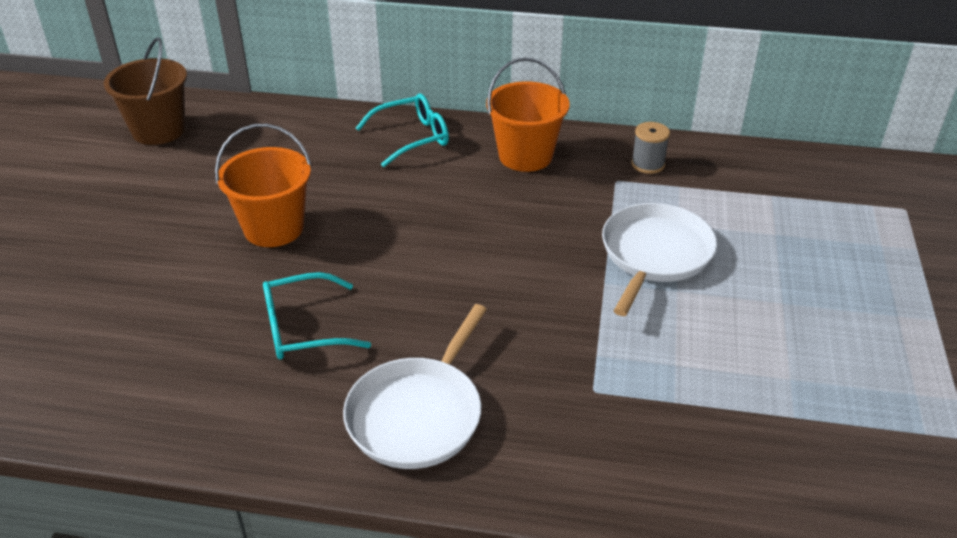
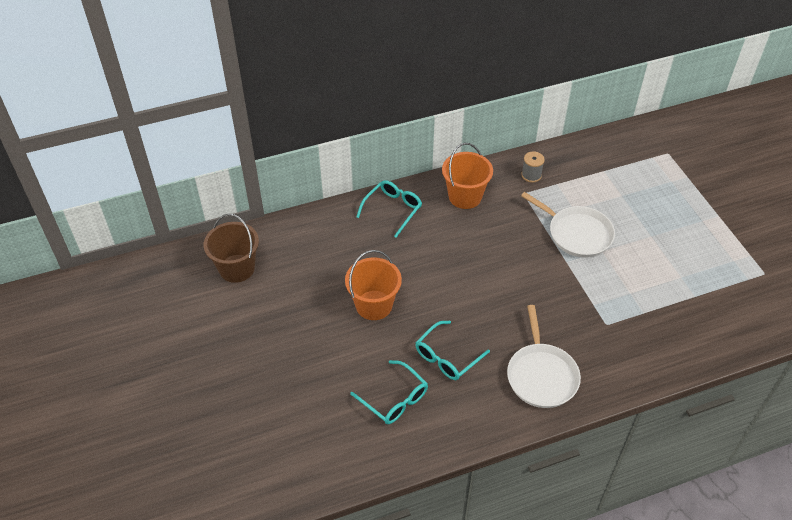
camera: 30 degrees left, 10 degrees up
white pan [602,203,717,316] -> white pan turned 135 degrees clockwise [521,192,615,258]
none -> turquoise glasses [350,360,428,424]

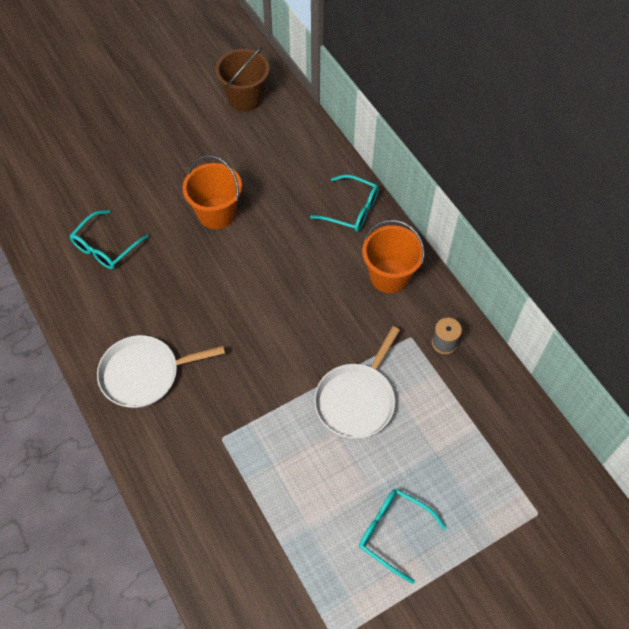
camera: 80 degrees right, 10 degrees up
turquoise glasses [415,321,490,380] -> turquoise glasses moved to [359,488,446,584]

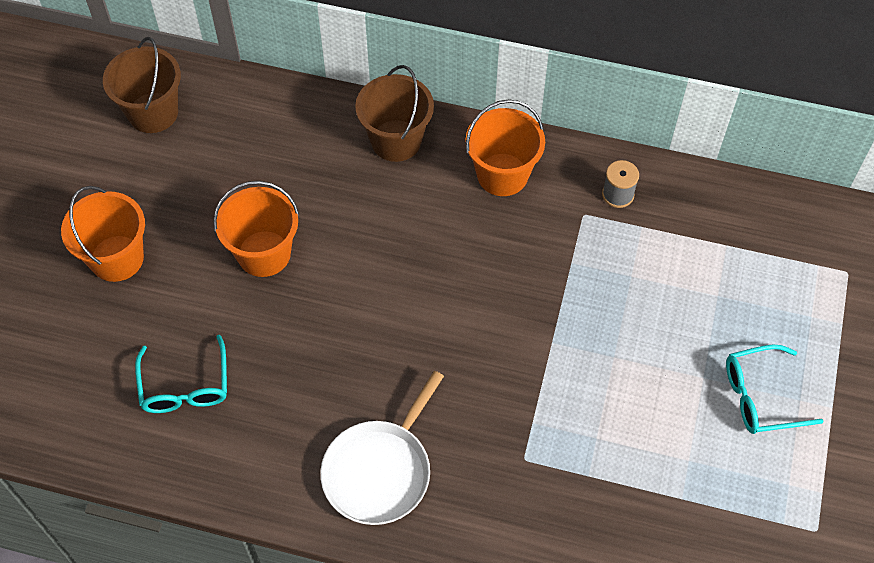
camera: 45 degrees left, 0 degrees up
turquoise glasses [310,175,379,232] -> brown bucket [355,65,434,162]
white pan [314,326,400,439] -> none
none -> orange bucket [61,186,145,282]

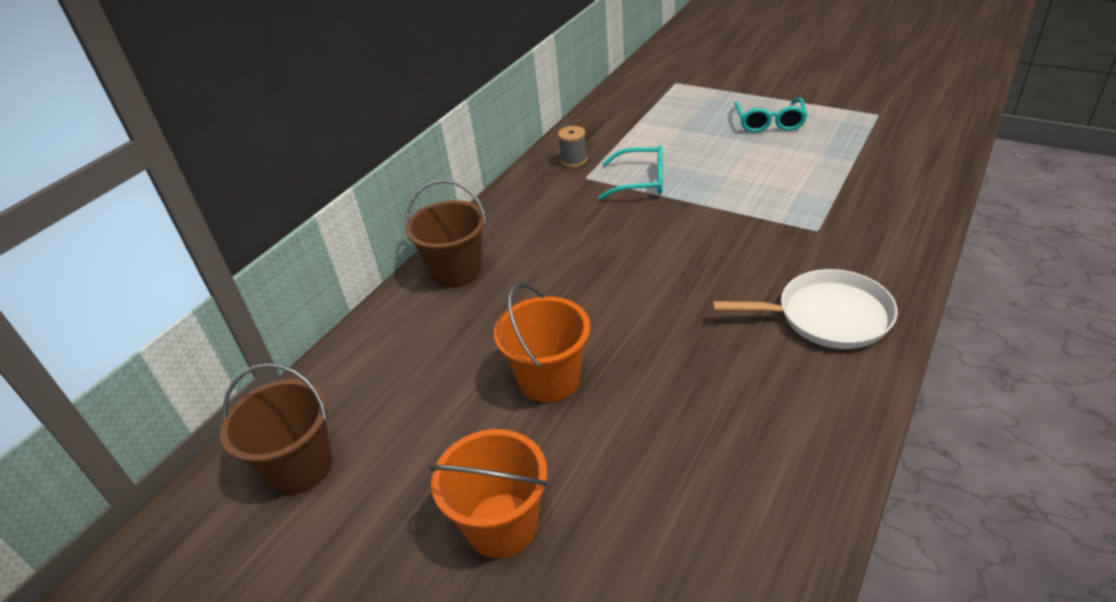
camera: 70 degrees left, 20 degrees down
turquoise glasses [135,335,227,413] -> turquoise glasses moved to [598,145,663,200]
white pan [320,371,444,525] -> white pan turned 45 degrees counterclockwise [712,269,898,349]
orange bucket [465,99,545,196] -> none

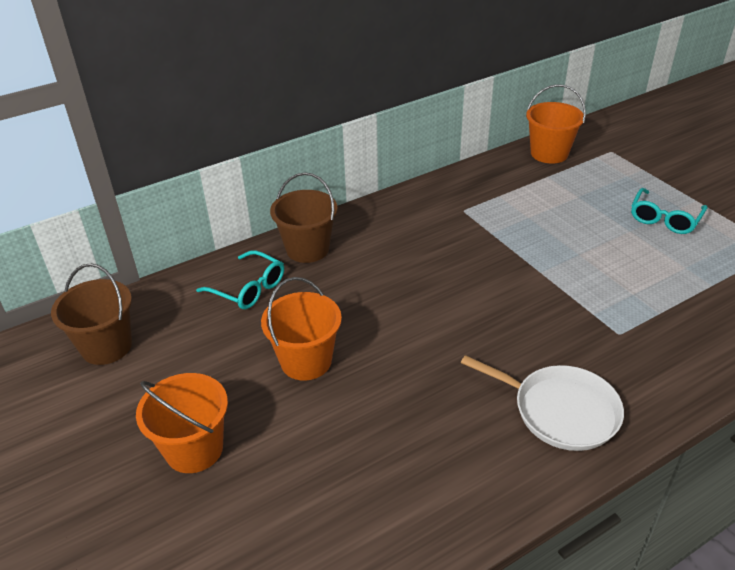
camera: 25 degrees right, 0 degrees up
grey spool [558,126,587,167] -> none
turquoise glasses [598,145,663,200] -> turquoise glasses moved to [196,250,284,309]
none -> orange bucket [526,84,586,164]

